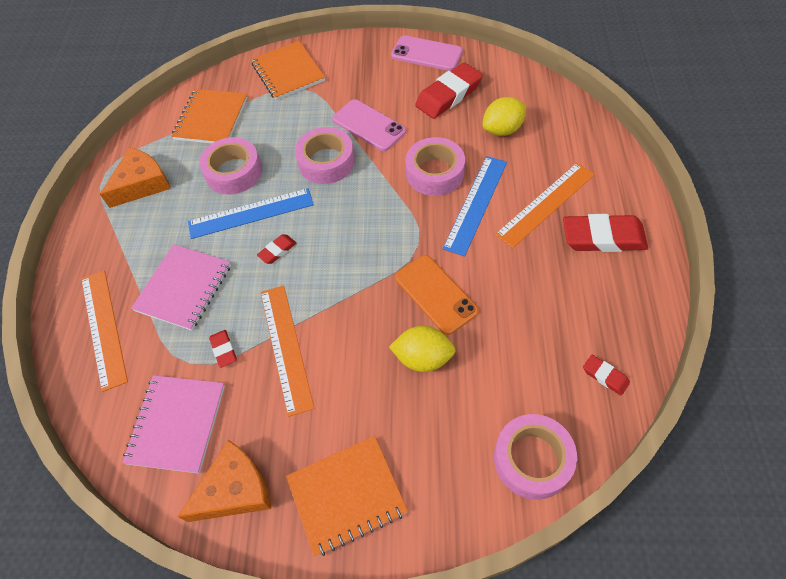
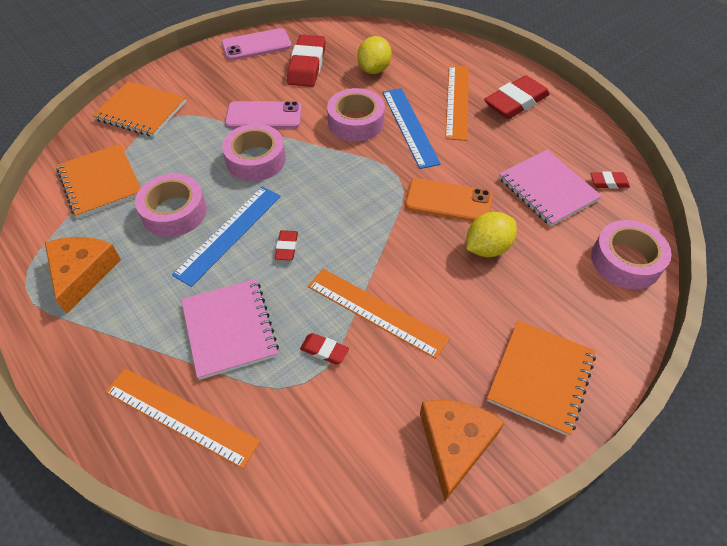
camera: 45 degrees left, 5 degrees down
pink notebook [122,375,225,474] -> pink notebook moved to [499,150,602,226]

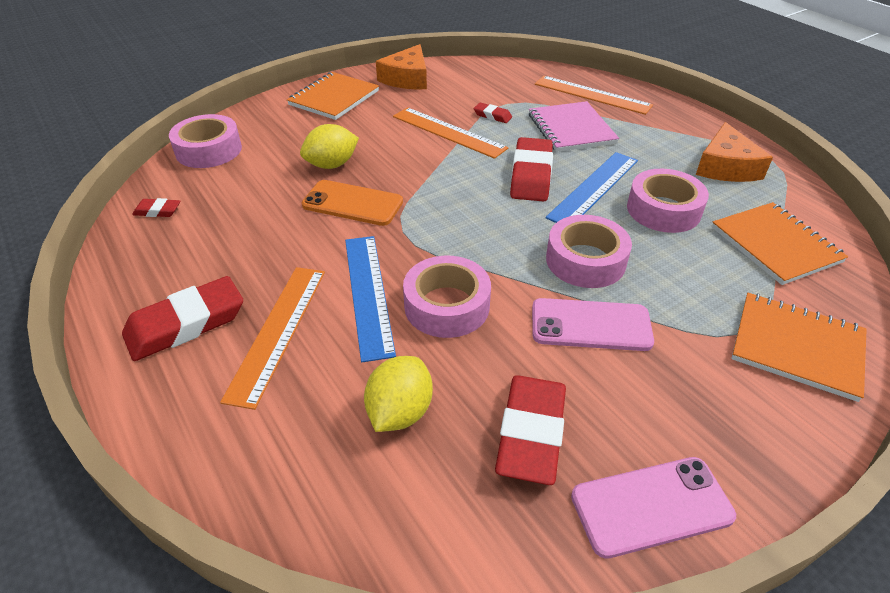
camera: 175 degrees left, 10 degrees down
red eraser [275,230,298,260] -> red eraser [510,137,553,202], size x2.07
pink notebook [499,150,602,226] -> none

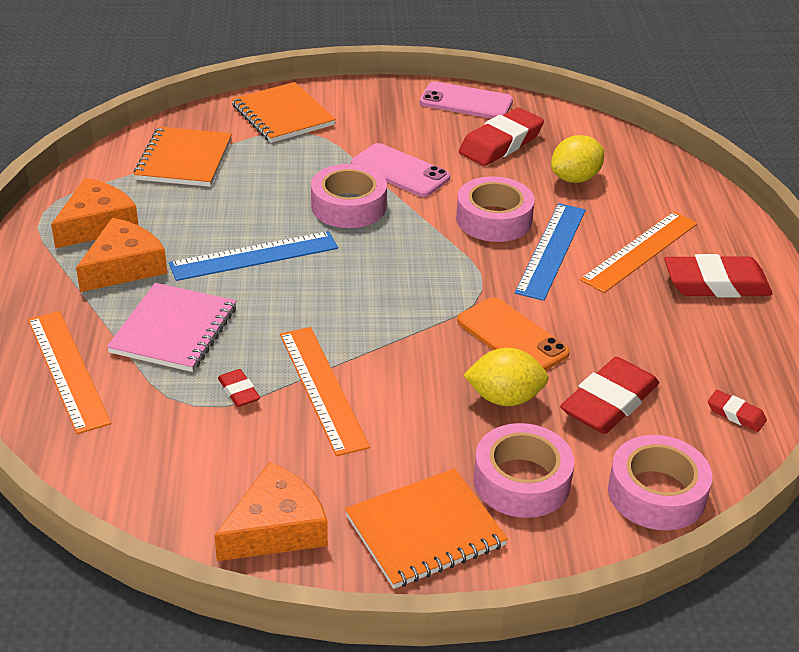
camera: 150 degrees left, 5 degrees down
red eraser [510,137,553,202] -> red eraser moved to [560,357,659,434]
pink tape [627,169,709,233] -> pink tape moved to [474,423,574,518]
none -> orange cheese [76,218,167,292]

